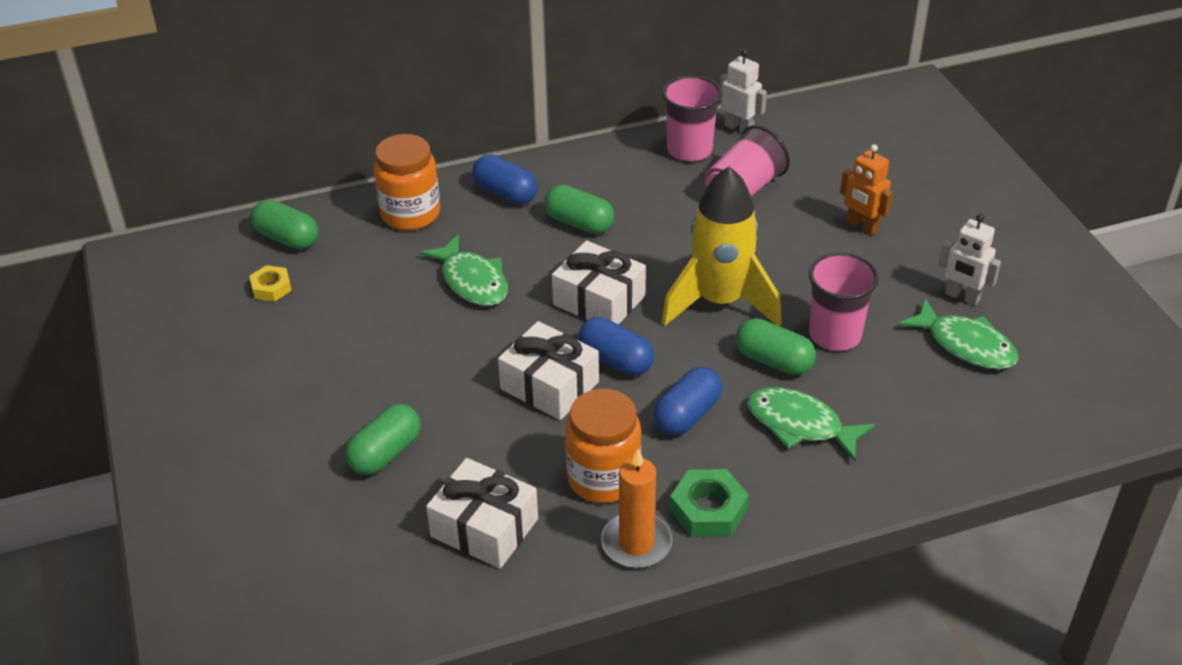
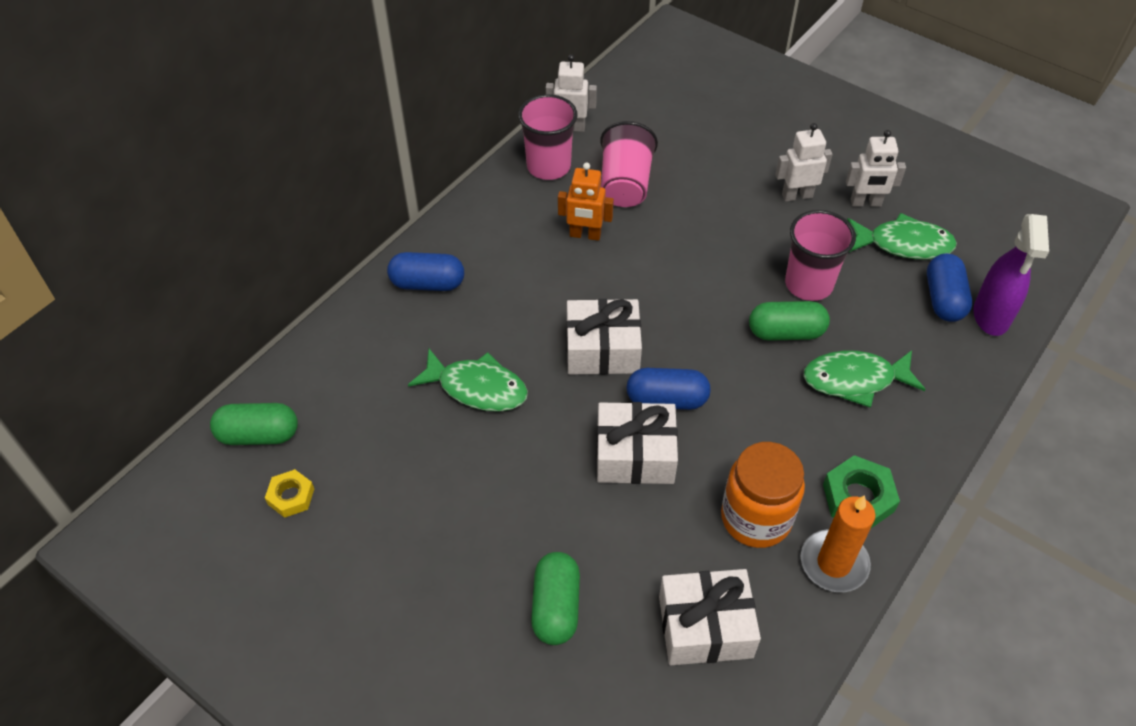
camera: 35 degrees left, 10 degrees up
orange jar [374,134,440,230] -> none
green capsule [544,185,614,234] -> none
blue capsule [653,367,722,435] -> blue capsule moved to [927,253,972,322]
yellow rocket [661,166,782,326] -> none
orange robot [840,144,893,235] -> orange robot moved to [558,162,614,241]
none -> white robot [775,123,833,202]
none -> purple spray bottle [973,214,1049,336]

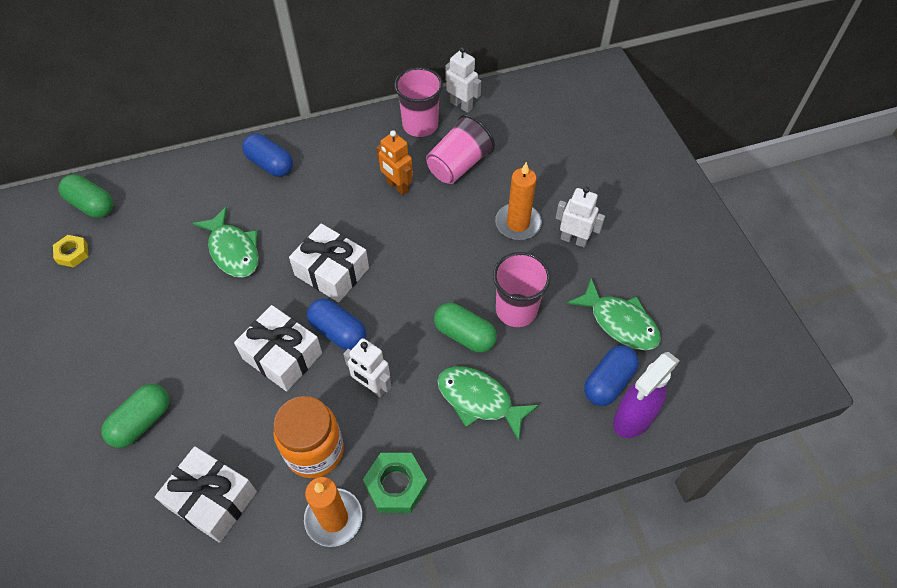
camera: 35 degrees right, 5 degrees up
white robot [846,130,906,207] -> white robot moved to [344,338,391,398]
none -> orange candle [495,162,542,240]

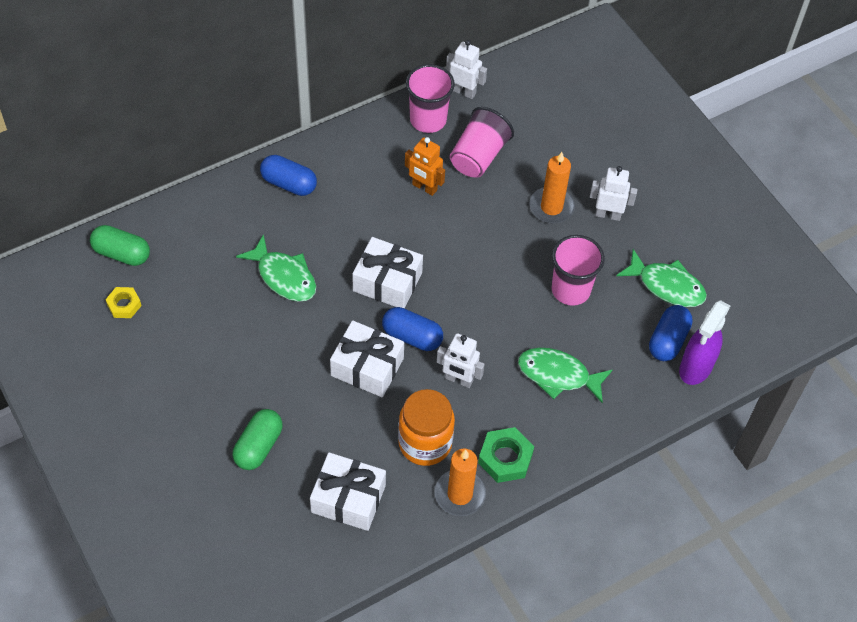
camera: 15 degrees left, 0 degrees up
green capsule [434,303,497,353] -> none

